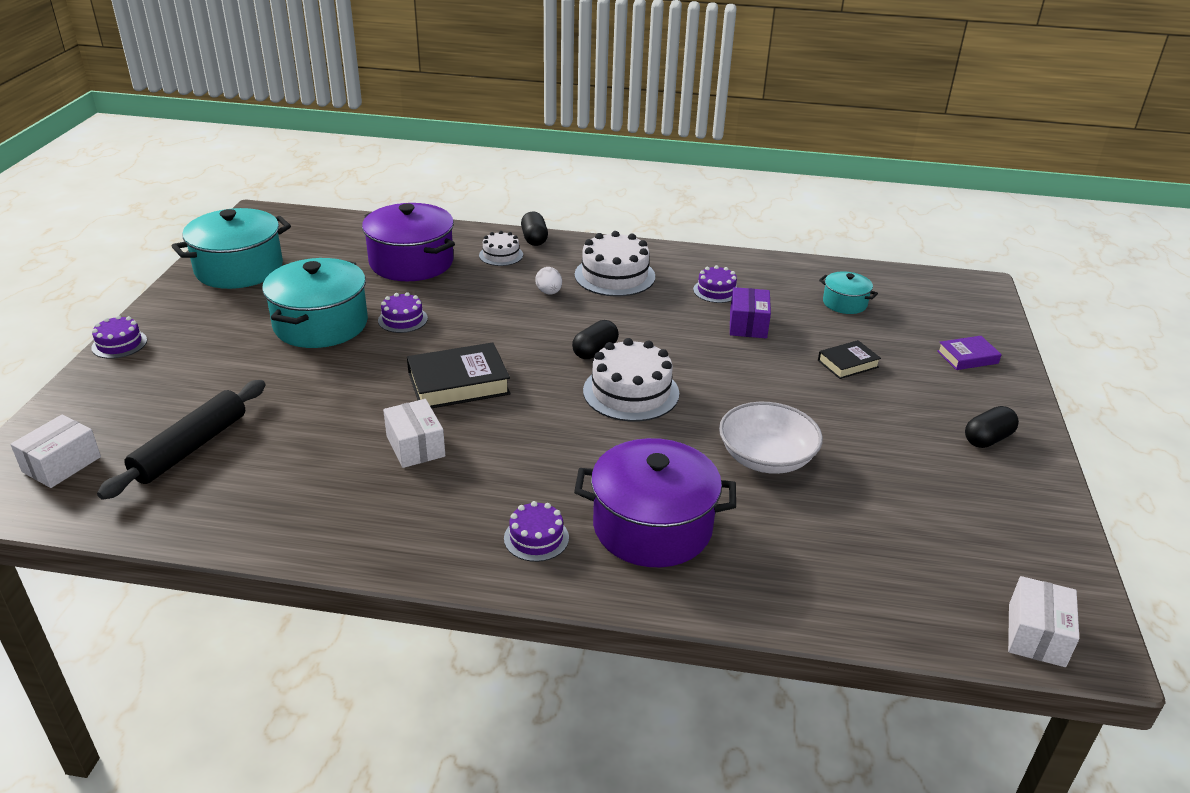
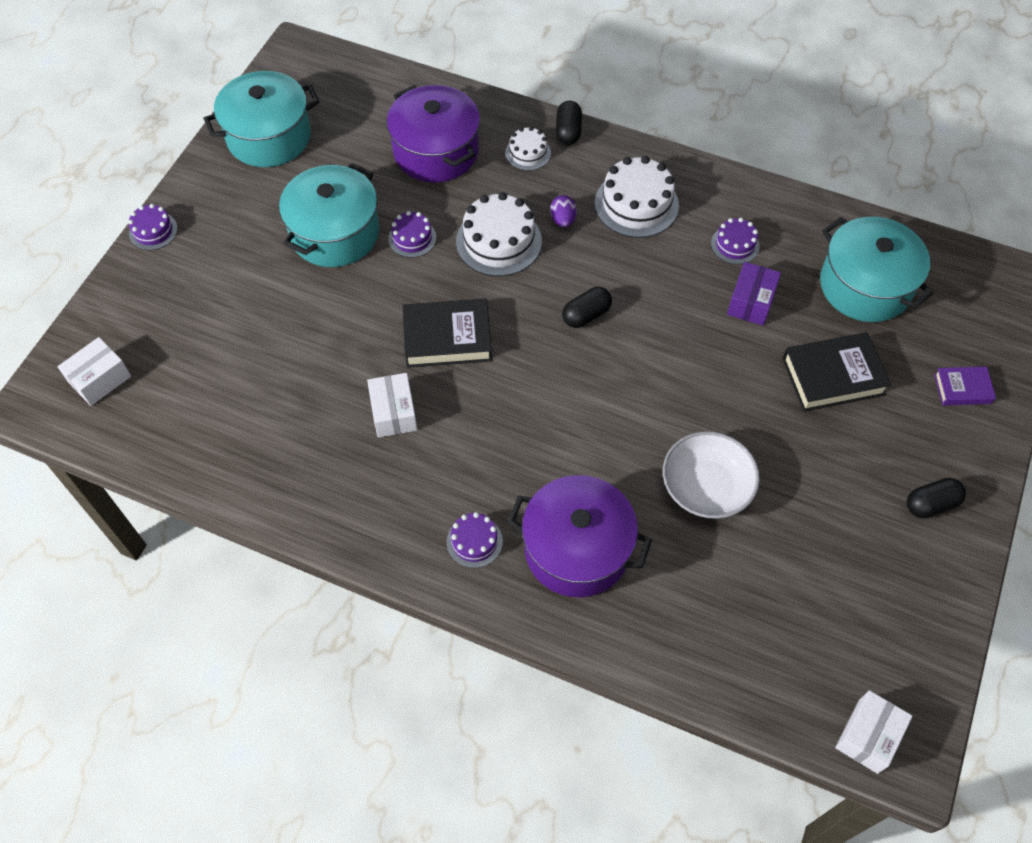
camera: 15 degrees right, 25 degrees up
black rolling pin [97,380,265,500] -> none
white egg [535,267,562,295] -> purple egg [550,195,577,227]
white cake [583,338,679,422] -> white cake moved to [456,192,542,276]
black book [818,340,881,379] -> black book [782,332,891,412], size x1.74
turquoise pot [819,272,878,314] -> turquoise pot [820,217,934,322], size x1.97

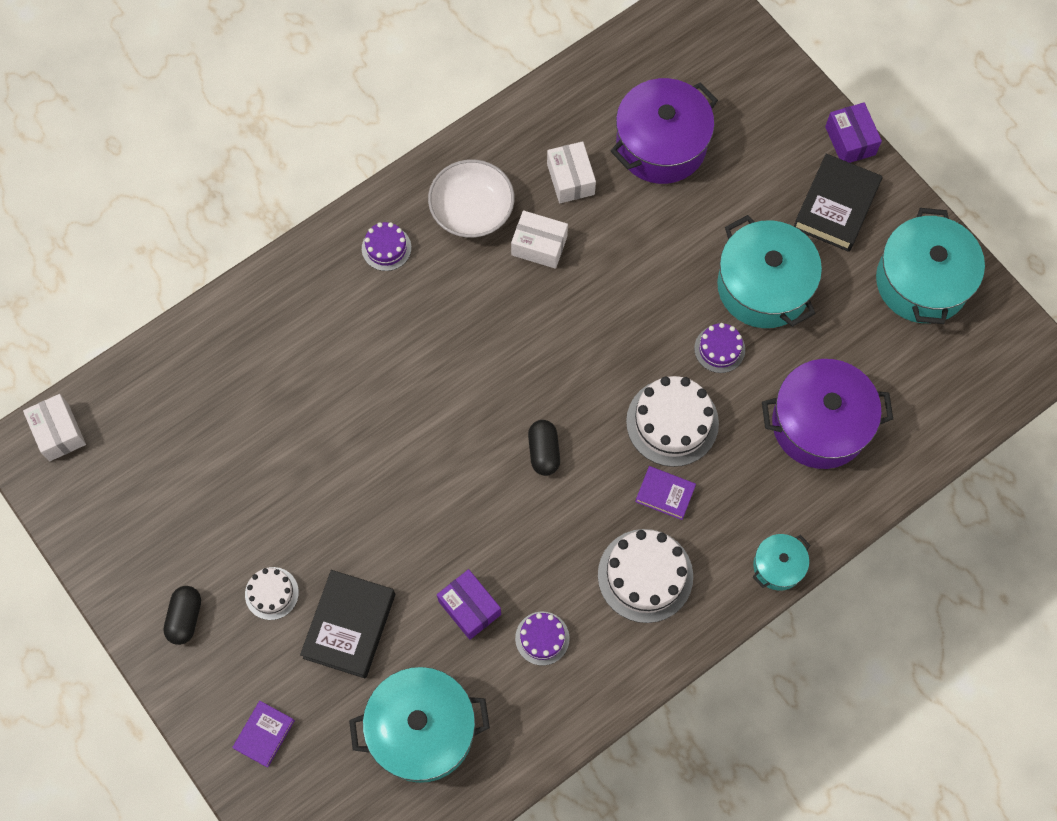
camera: 120 degrees right, 10 degrees up
white box [58,337,131,406] -> white box moved to [547,141,596,203]
purple cake [128,204,178,250] -> purple box [825,102,882,163]
black book [403,299,492,368] -> black book moved to [794,153,882,252]
white cake [505,127,551,171] -> white cake moved to [245,567,299,620]
purple pot [508,475,652,597] -> purple pot moved to [611,78,718,184]
purple egg [550,195,577,227] -> purple book [635,466,696,520]
black capsule [556,101,582,145] -> turquoise pot [753,534,810,591]
white bowl [663,431,760,519] -> white bowl moved to [428,159,514,238]

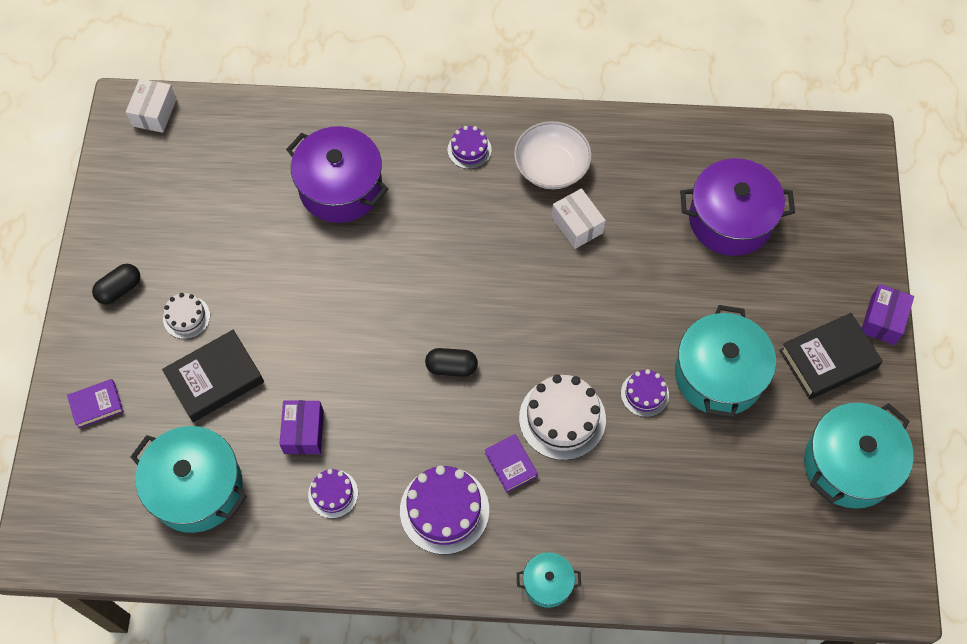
camera: 40 degrees right, 5 degrees down
black capsule [528,420,560,476] -> black capsule turned 60 degrees clockwise [425,348,478,377]
white box [547,141,596,203] -> none
white cake [598,529,693,623] -> purple cake [400,466,489,555]
purple pot [762,359,893,469] -> purple pot moved to [286,126,388,223]

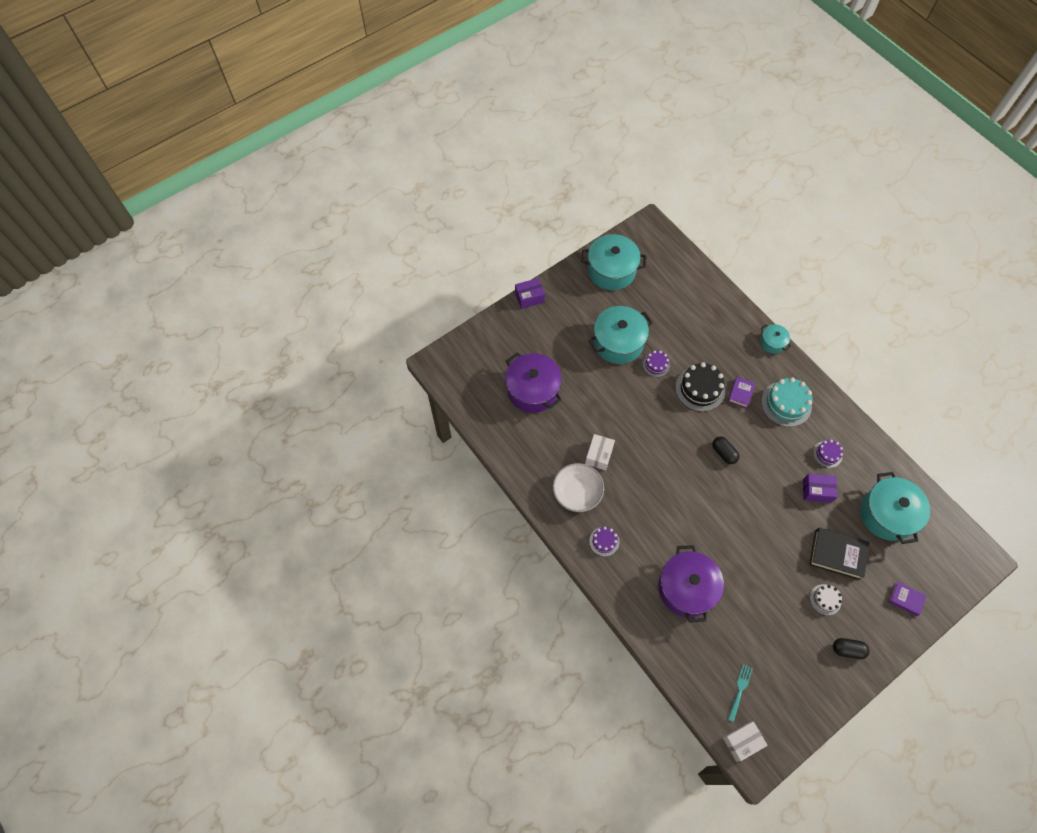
camera: 130 degrees left, 0 degrees up
purple box [280,400,324,454] -> purple box turned 45 degrees clockwise [803,474,838,503]
purple cake [400,466,489,555] -> turquoise cake [761,377,813,427]
white cake [519,374,606,460] -> black cake [675,362,725,412]
black book [779,313,883,399] -> none
none -> turquoise fork [728,664,753,722]

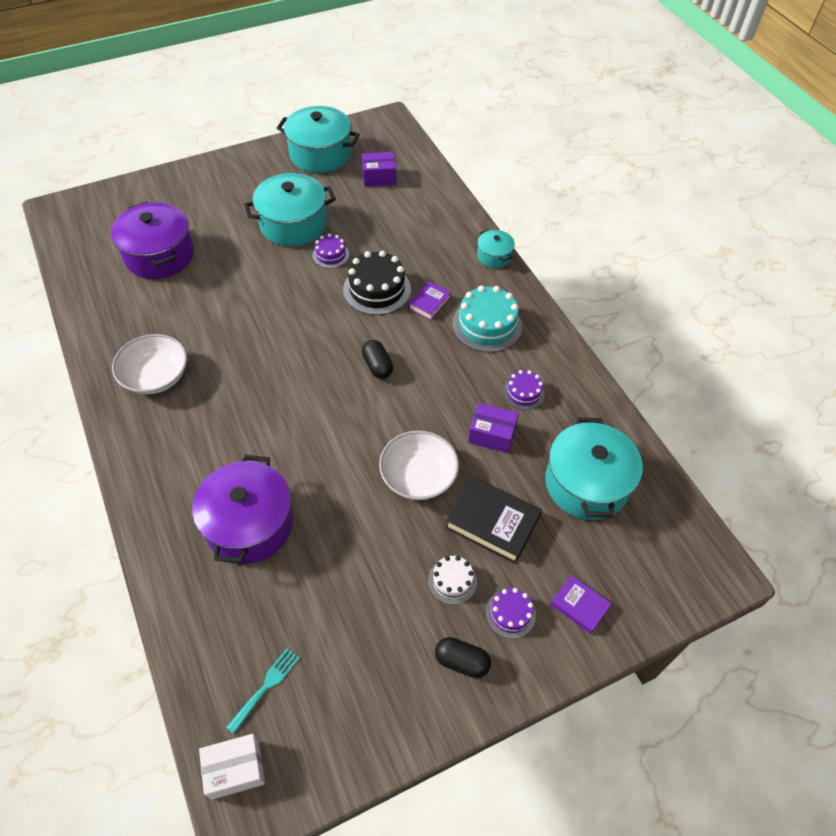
camera: 10 degrees right, 10 degrees down
purple box [515,278,545,309] -> purple box moved to [362,152,396,187]
white box [585,434,615,470] -> none
purple cake [589,527,620,556] -> purple cake moved to [486,588,536,639]
none -> white bowl [379,430,459,500]

